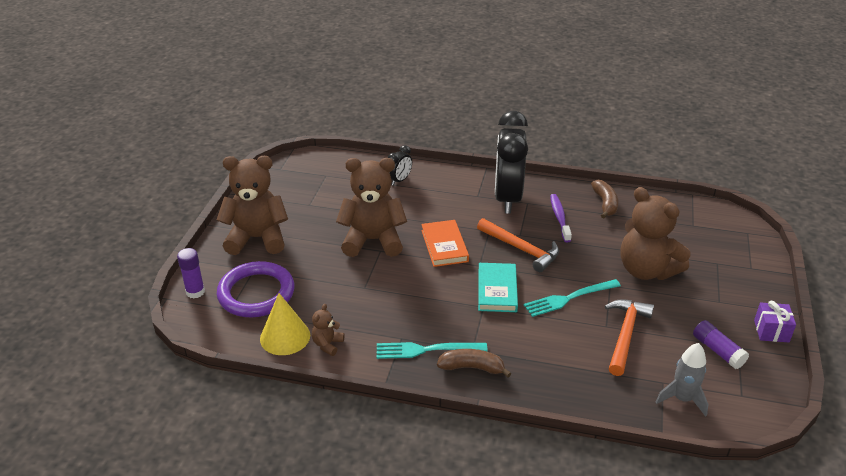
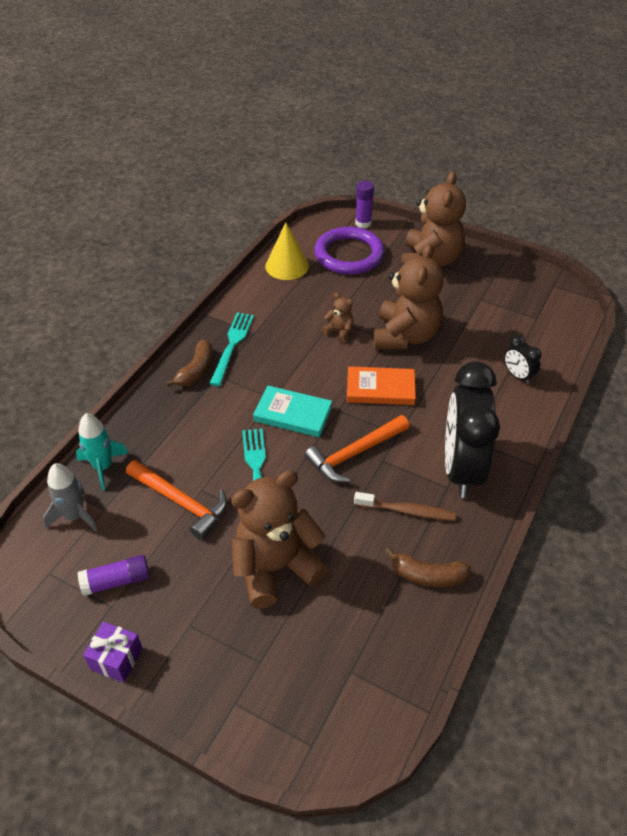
camera: 105 degrees right, 10 degrees up
brown teddy bear [312,304,345,356] -> brown teddy bear moved to [322,293,353,343]
black clock [495,111,528,214] -> black clock turned 105 degrees counterclockwise [445,362,500,498]
purple toothbrush [550,194,572,243] -> brown toothbrush [354,492,456,521]
none -> turquoise rocket [76,413,129,491]

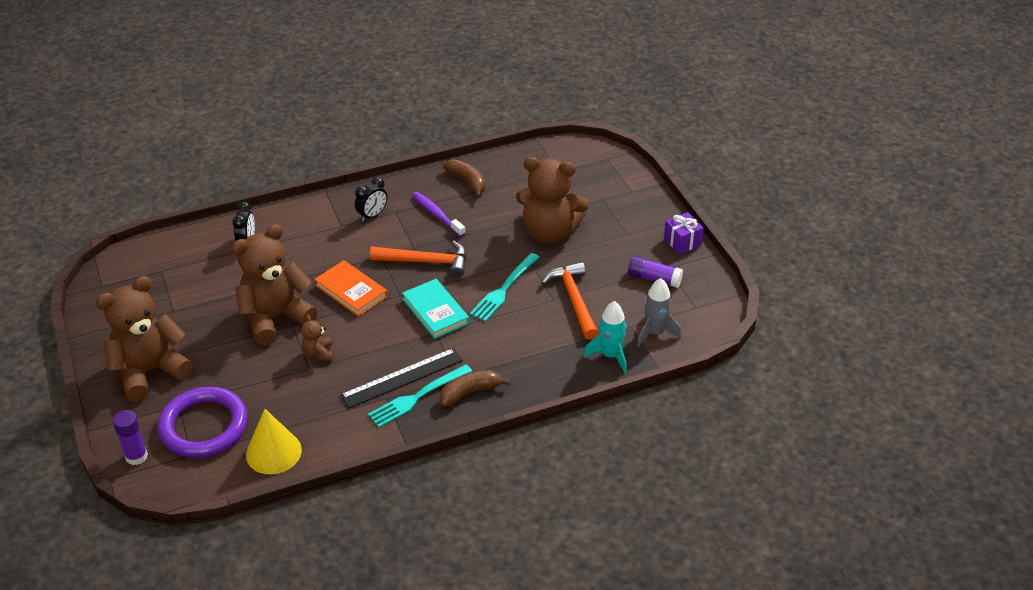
camera: 140 degrees left, 5 degrees down
brown toothbrush [354,492,456,521] -> purple toothbrush [412,192,465,237]
black clock [445,362,500,498] -> black clock [355,177,387,222], size x0.43
none -> black ruler [340,348,463,408]

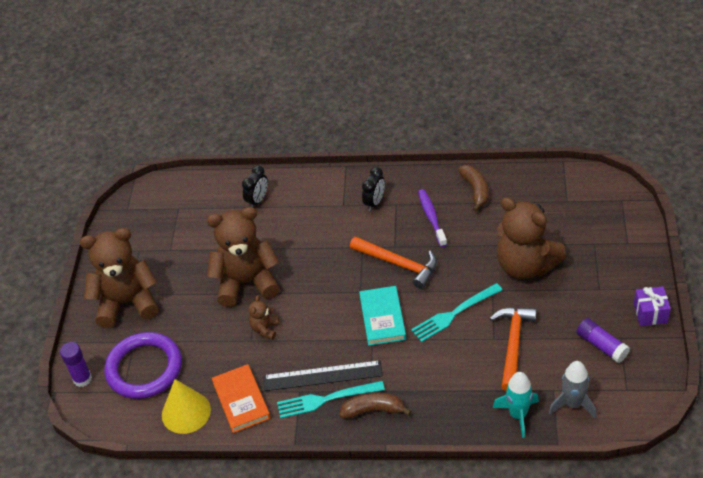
camera: 30 degrees right, 5 degrees up
orange book [315,260,388,317] -> orange book moved to [212,364,271,433]
black clock [355,177,387,222] -> black clock turned 45 degrees counterclockwise [362,167,385,211]

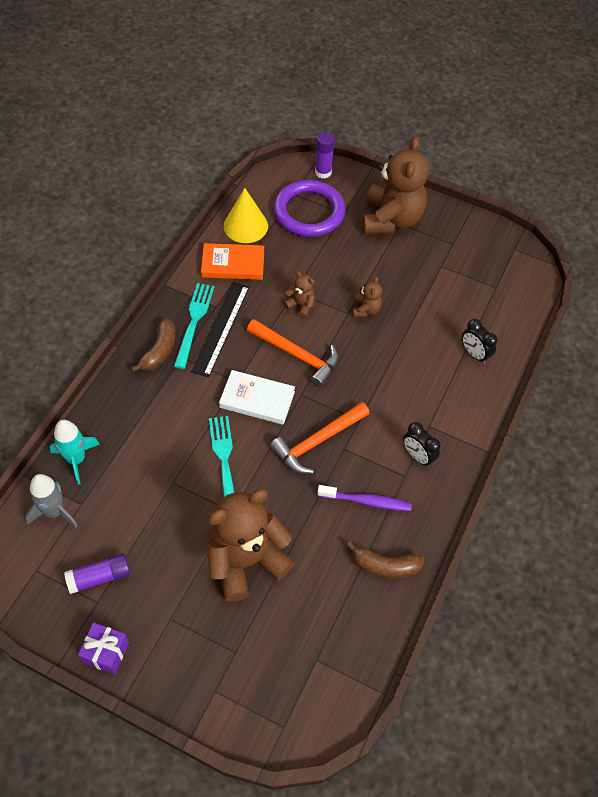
camera: 105 degrees right, 10 degrees up
brown teddy bear [206,207,280,307] -> brown teddy bear [353,277,382,317], size x0.43
turquoise book [359,286,406,346] -> white book [219,370,295,425]
orange hammer [490,307,537,391] -> orange hammer moved to [247,319,339,387]

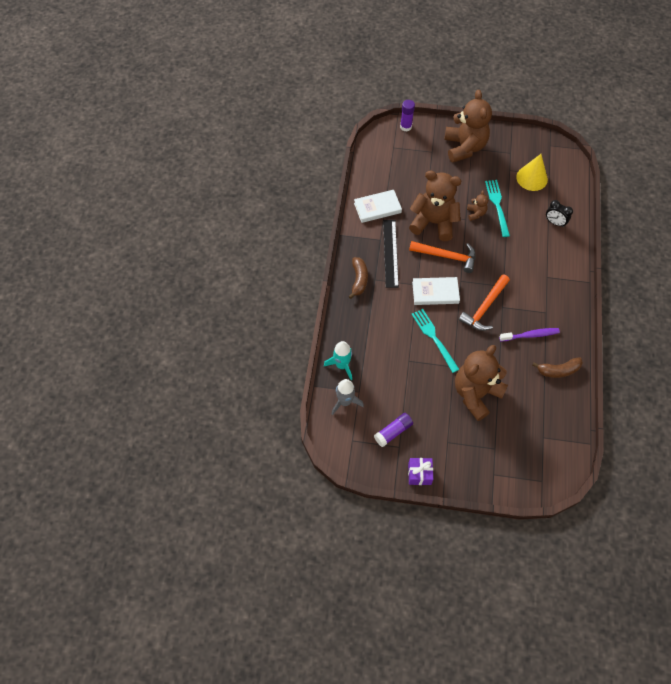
camera: 15 degrees left, 5 degrees up
turquoise fork [174,283,214,369] -> turquoise fork moved to [485,180,510,237]
orange book [201,243,264,280] -> white book [354,190,402,223]
yellow cone [224,188,268,243] -> yellow cone moved to [516,154,548,191]
purple ring [274,180,345,237] -> none
brown teddy bear [283,271,315,318] -> brown teddy bear [409,171,462,241], size x2.30
black clock [403,422,441,467] -> none

